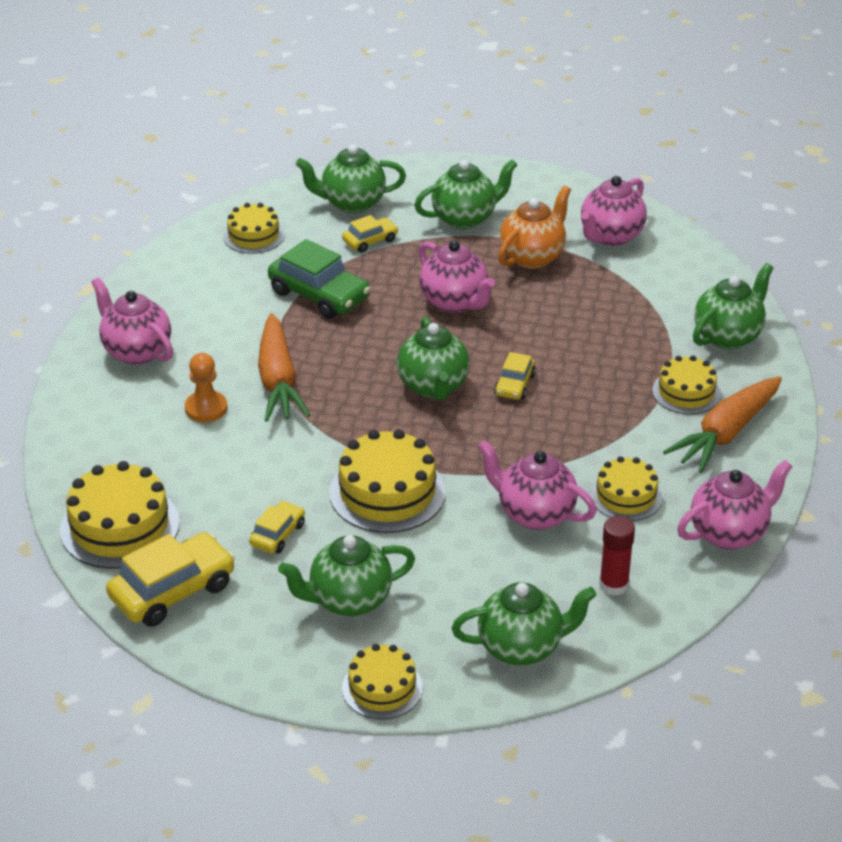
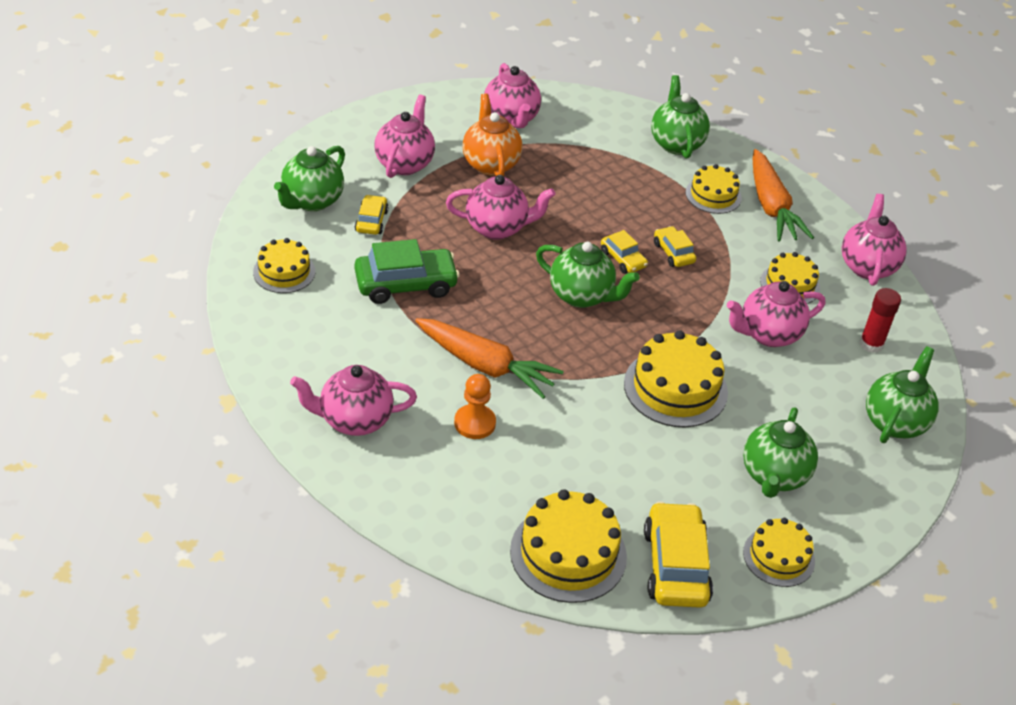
camera: 55 degrees left, 5 degrees up
yellow car [249,501,305,554] -> yellow car moved to [654,226,696,267]
yellow cake [342,644,423,719] -> yellow cake moved to [743,518,815,587]
green teapot [414,159,518,229] -> pink teapot [374,95,435,178]

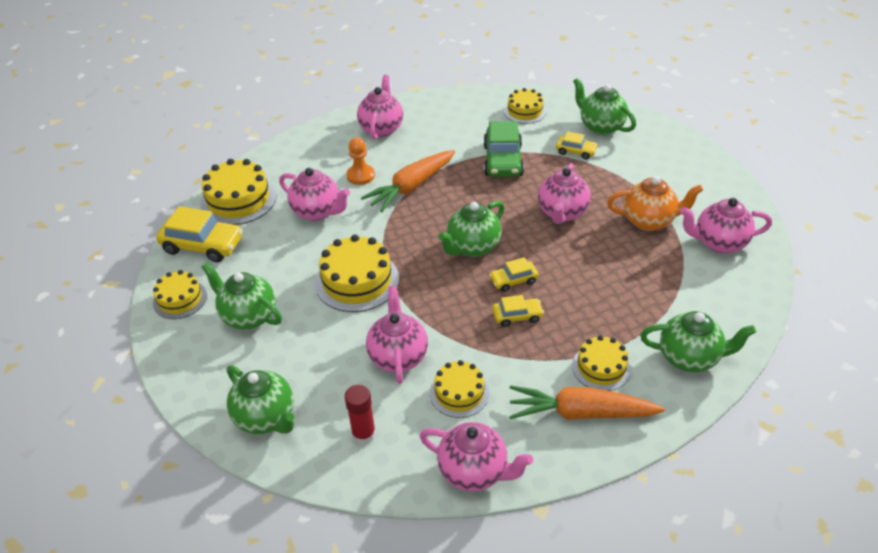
camera: 110 degrees right, 0 degrees up
pink teapot [374,95,435,178] -> pink teapot moved to [279,168,350,221]

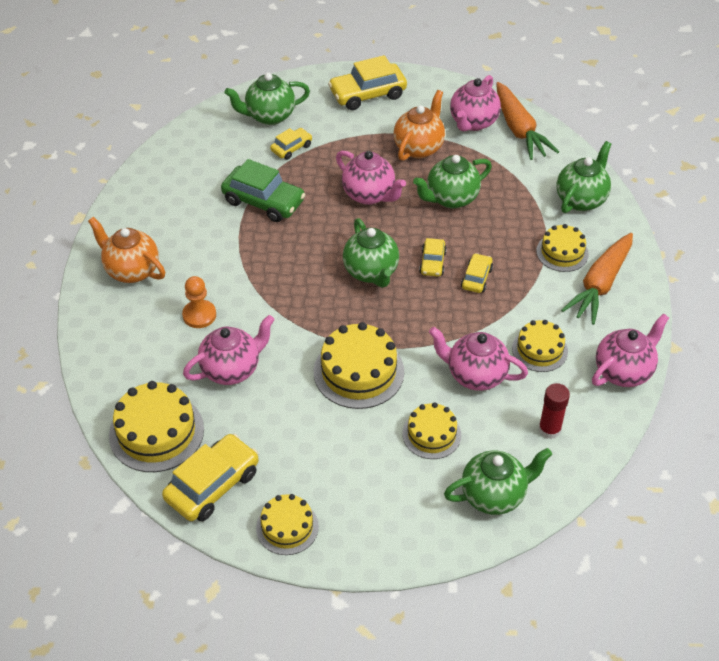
camera: 65 degrees left, 5 degrees up
green teapot [202,263,282,330] -> green teapot moved to [413,155,492,209]
pink teapot [357,75,403,140] -> orange teapot [88,217,165,283]
orange carrot [361,150,455,212] -> orange carrot moved to [496,82,559,160]
yellow cake [504,88,546,124] -> yellow cake moved to [402,402,461,459]
none -> yellow car [328,55,407,110]

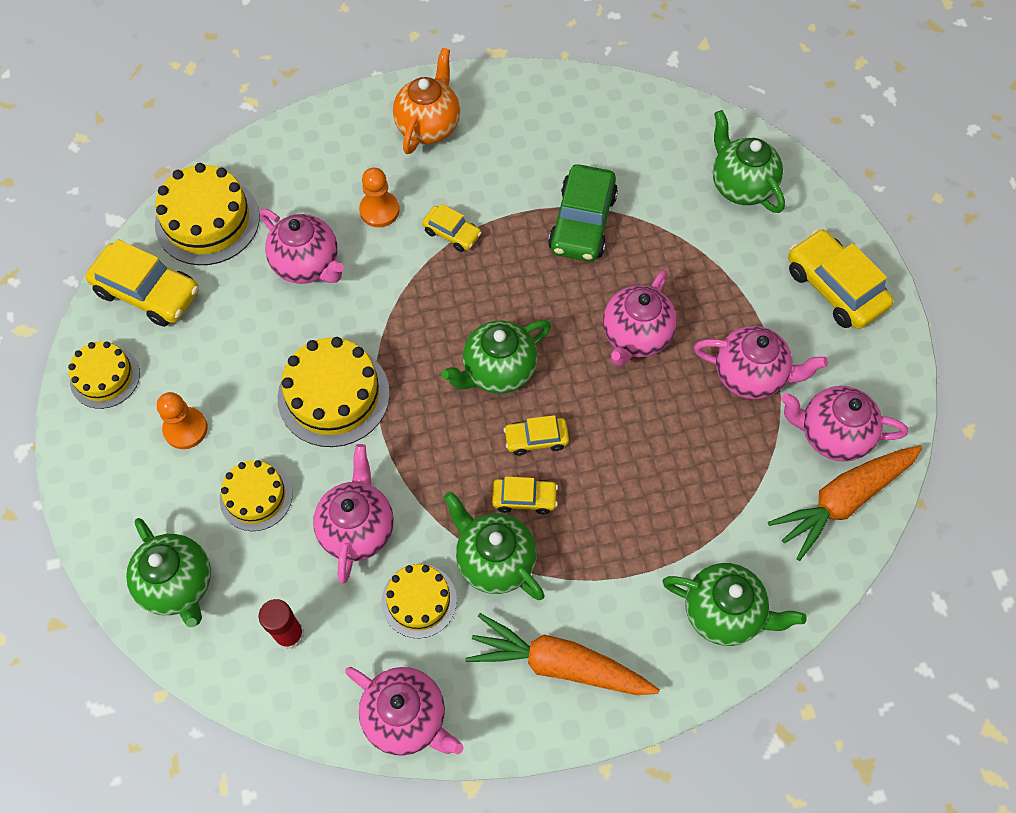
camera: 75 degrees right, 15 degrees up
yellow car [270,128,312,160] -> yellow car moved to [422,204,481,252]
orange teapot [393,90,445,161] -> pink teapot [694,326,828,399]
green teapot [413,155,492,209] -> green teapot moved to [444,491,544,600]
yellow cake [536,224,589,272] -> none
none -> orange pawn [157,392,208,449]

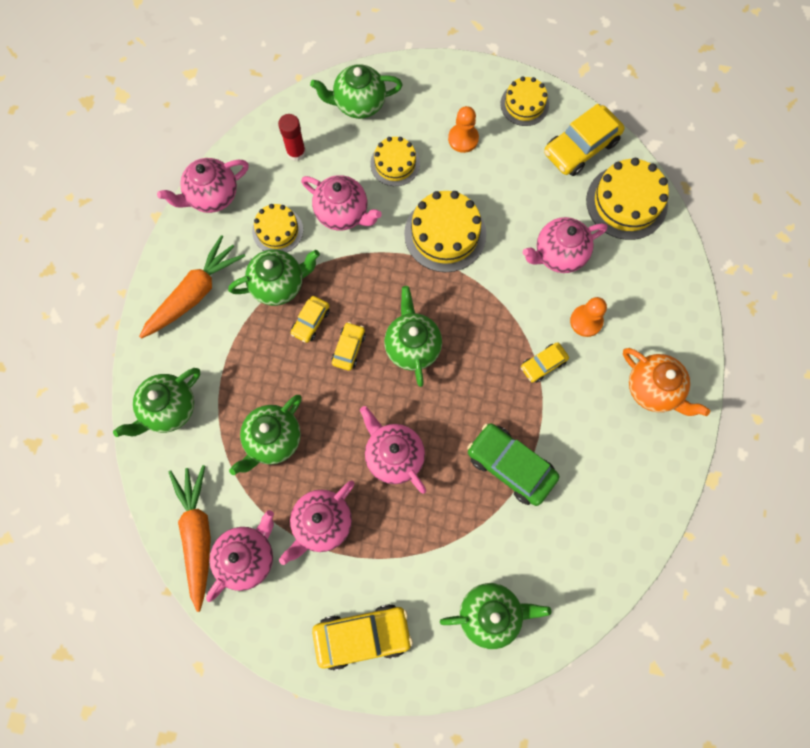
camera: 115 degrees right, 10 degrees up
none -> green teapot [229,395,302,475]

